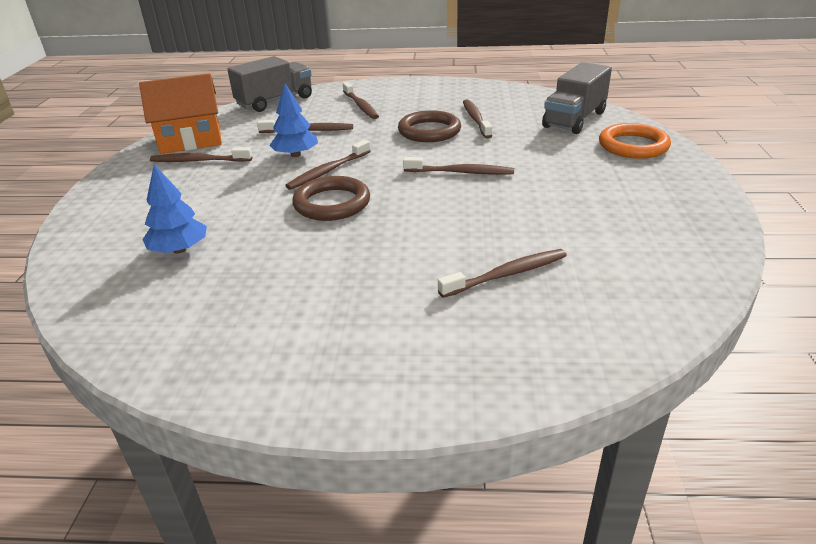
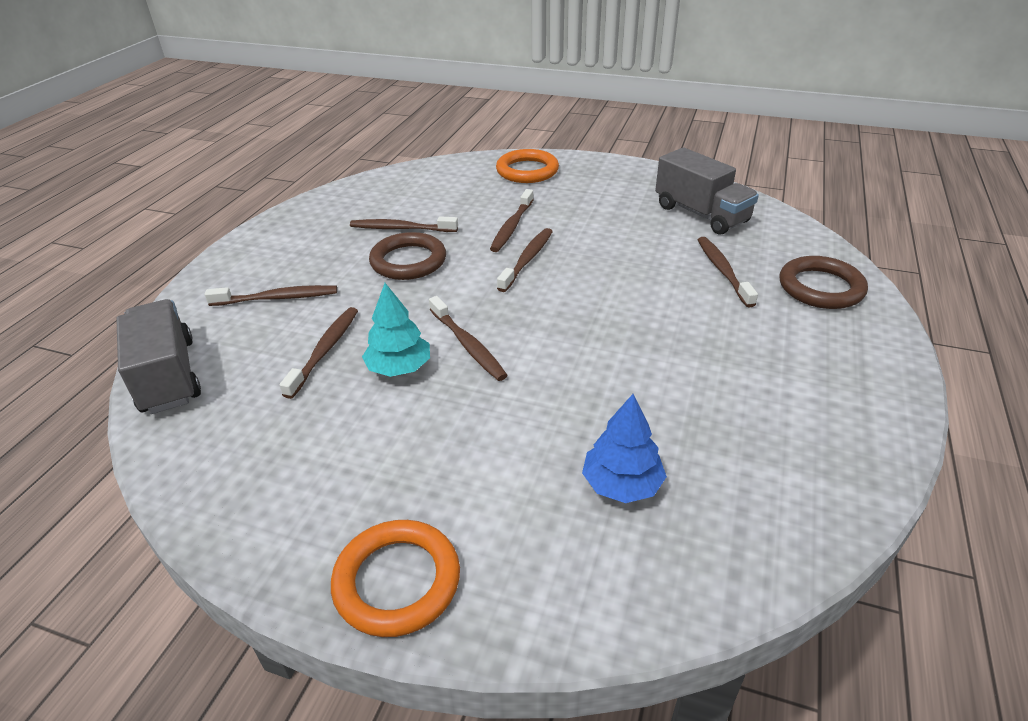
camera: 75 degrees left, 5 degrees up
orange house [139,73,222,154] -> none
brown toothbrush [150,147,252,162] -> brown toothbrush moved to [490,189,534,252]
blue tree [269,83,318,157] -> turquoise tree [362,283,430,377]
brown ring [292,176,370,221] -> brown ring moved to [780,256,868,309]
grey truck [542,62,612,134] -> grey truck moved to [655,148,759,235]
none -> orange ring [331,520,460,637]

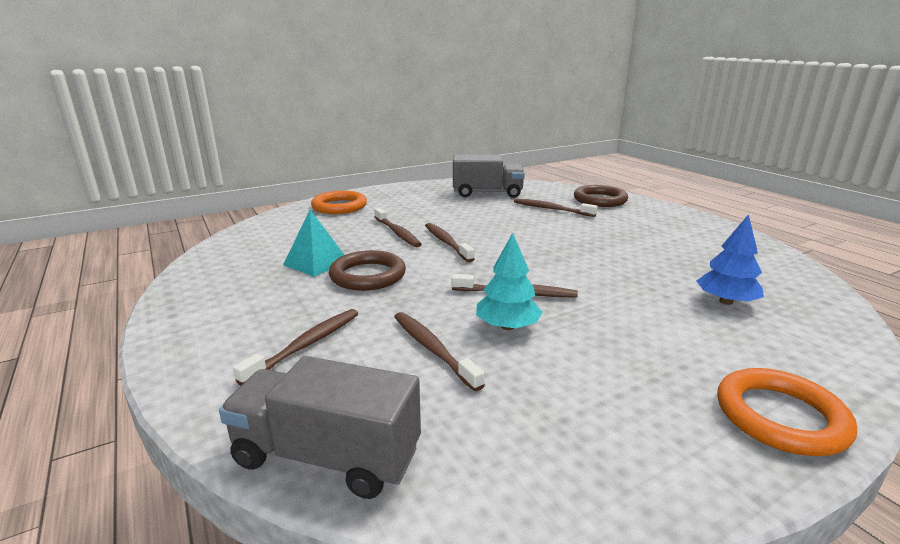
camera: 50 degrees left, 15 degrees down
brown toothbrush [350,216,458,232] -> turquoise pyramid [283,210,344,277]

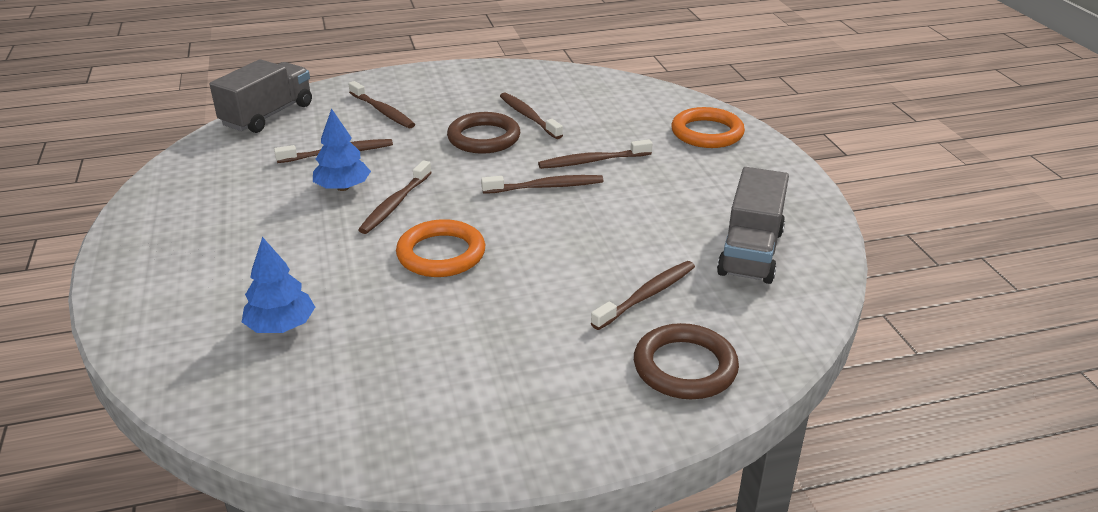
camera: 105 degrees right, 10 degrees up
turquoise pyramid [283,210,344,277] -> brown toothbrush [500,92,563,139]
turquoise tree [476,233,543,330] -> blue tree [313,108,371,191]
orange ring [717,368,857,456] -> orange ring moved to [396,219,485,277]

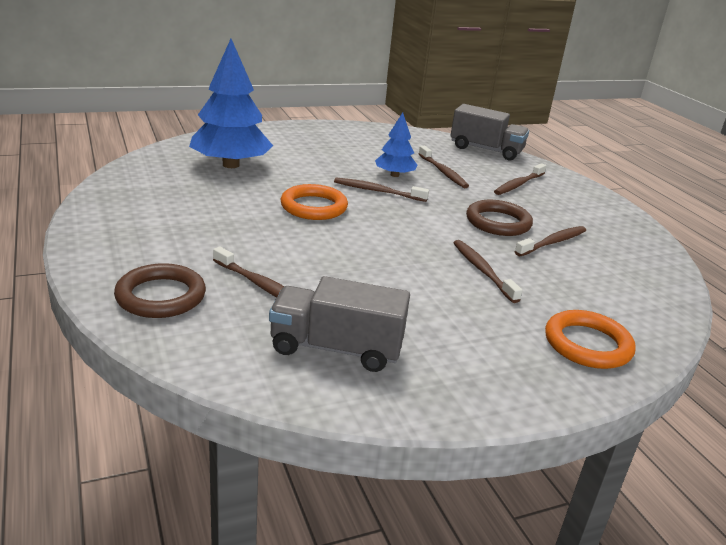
camera: 80 degrees right, 5 degrees down
blue tree [242,237,315,333] -> blue tree [189,39,273,168], size x1.86
brown toothbrush [481,175,603,194] -> none

